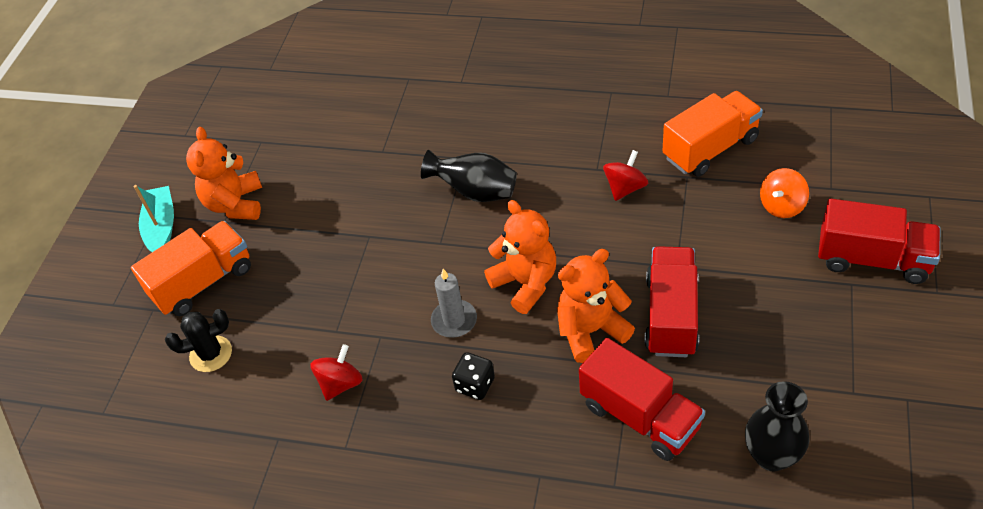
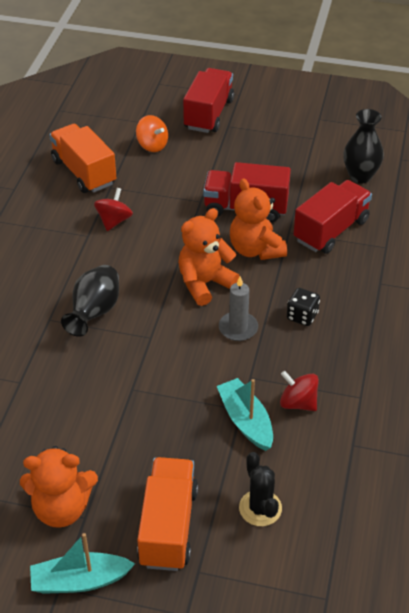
camera: 95 degrees left, 5 degrees down
orange truck [131,221,251,316] -> orange truck turned 45 degrees clockwise [137,457,198,571]
red spinning top [603,150,648,201] -> red spinning top turned 75 degrees clockwise [94,188,133,231]
none -> turquoise boat [217,378,273,451]

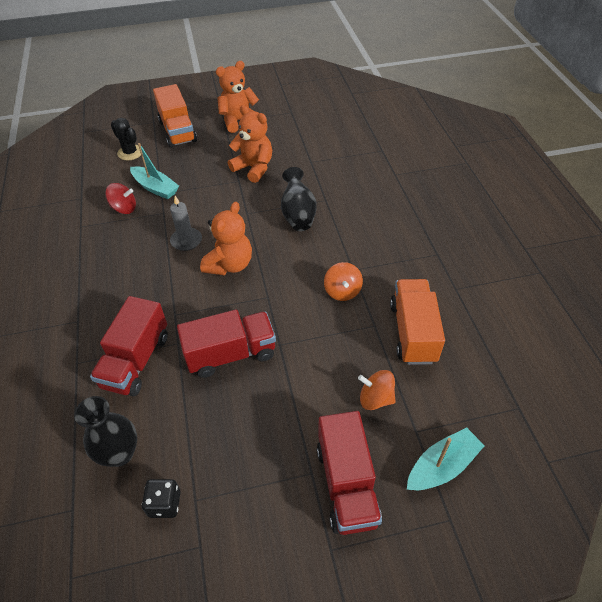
camera: 155 degrees right, 5 degrees up
turquoise boat [30,533,135,594] -> turquoise boat moved to [407,427,485,490]
orange truck [49,124,116,193] -> orange truck turned 120 degrees counterclockwise [390,279,445,365]
red spinning top [94,188,133,231] -> orange spinning top [324,262,363,301]
orange teddy bear [230,178,287,260] -> orange teddy bear moved to [228,105,272,183]
black dice [287,288,320,326] -> black dice moved to [142,479,181,518]

